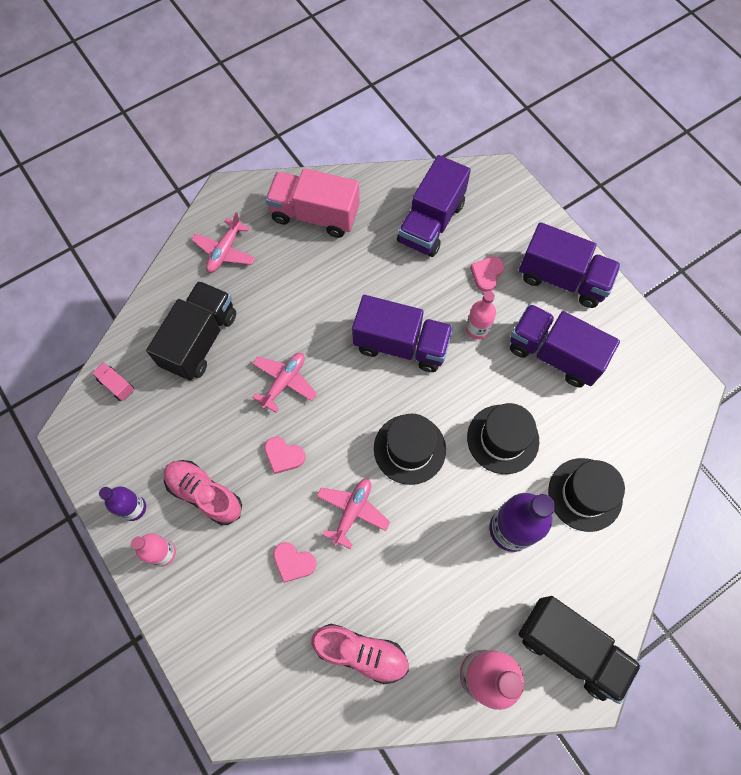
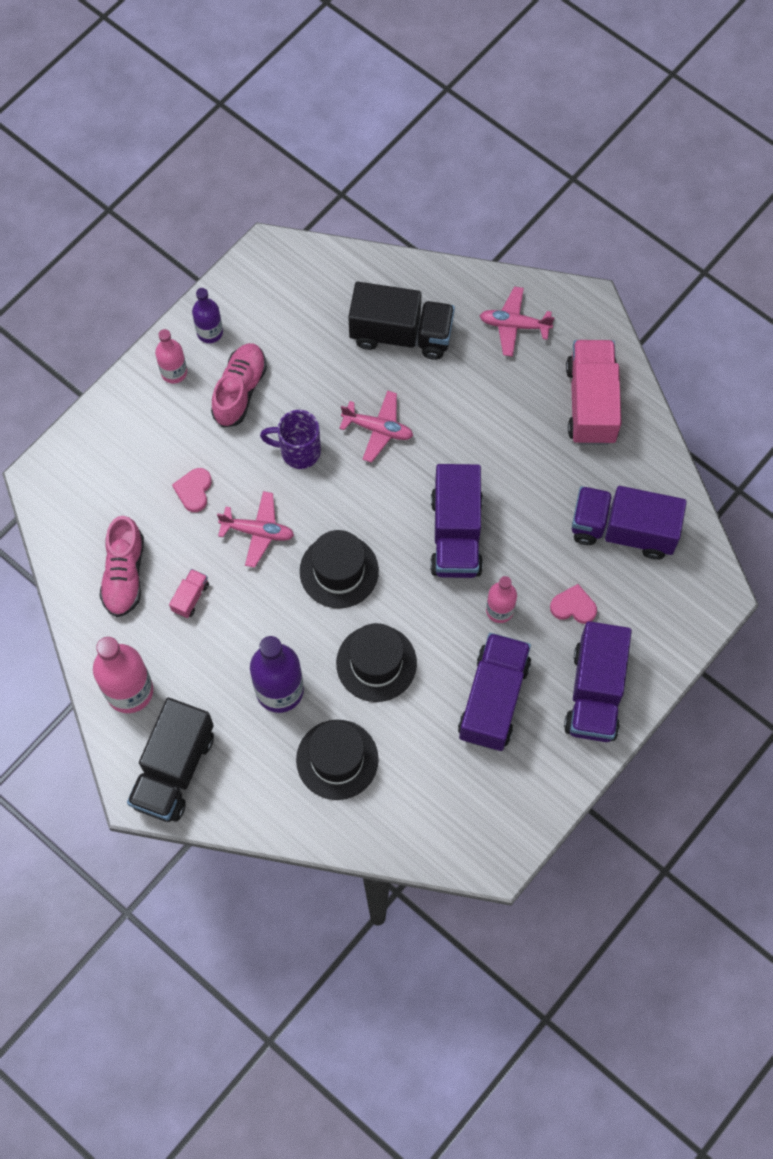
camera: 75 degrees right, 0 degrees up
pink truck [92,362,134,401] -> pink truck moved to [169,569,209,618]
pink heart [264,437,305,474] -> purple mug [260,410,321,469]

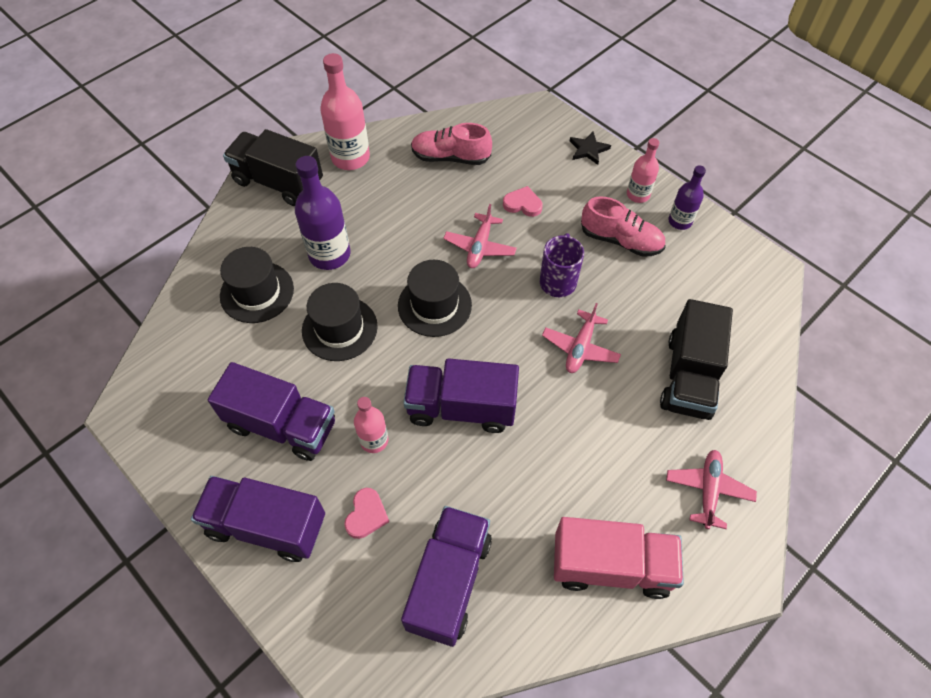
camera: 95 degrees right, 10 degrees down
pink truck [169,569,209,618] -> none
none -> black star [570,131,611,165]

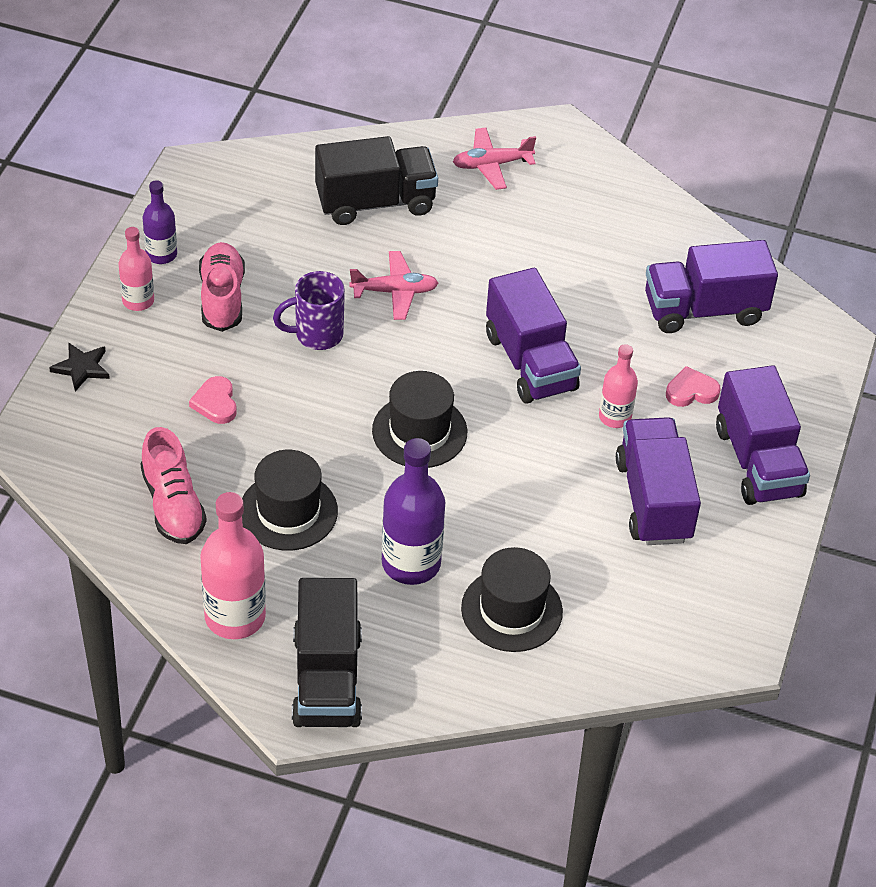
camera: 120 degrees left, 10 degrees down
black hat [302,283,378,361] -> black hat moved to [242,450,338,550]
pink plane [443,204,517,268] -> none
pink truck [554,517,684,599] -> none

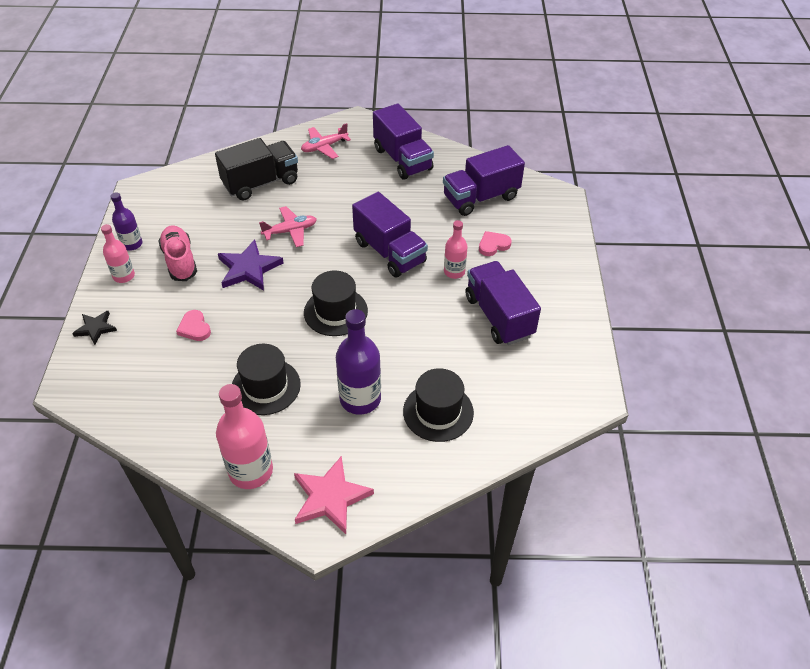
camera: 15 degrees left, 0 degrees up
pink shoe [140,427,207,544] -> none
purple mug [273,271,345,350] -> purple star [218,239,284,291]
black truck [292,578,362,727] -> pink star [294,456,374,534]
purple truck [716,365,810,505] -> purple truck moved to [373,104,434,180]

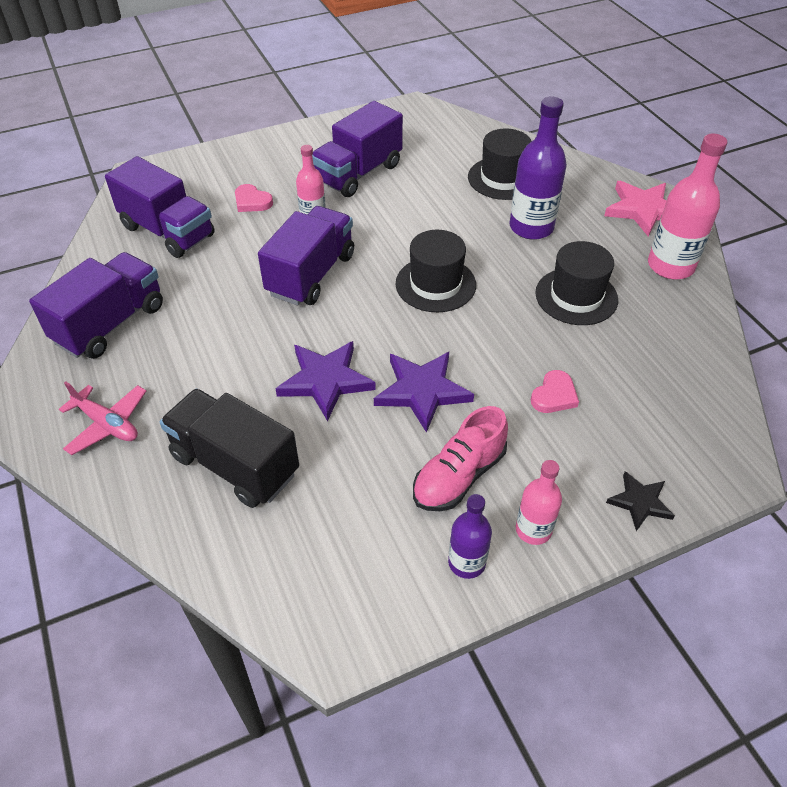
camera: 115 degrees left, 0 degrees up
pink plane [259,206,317,247] -> purple star [276,341,376,421]

